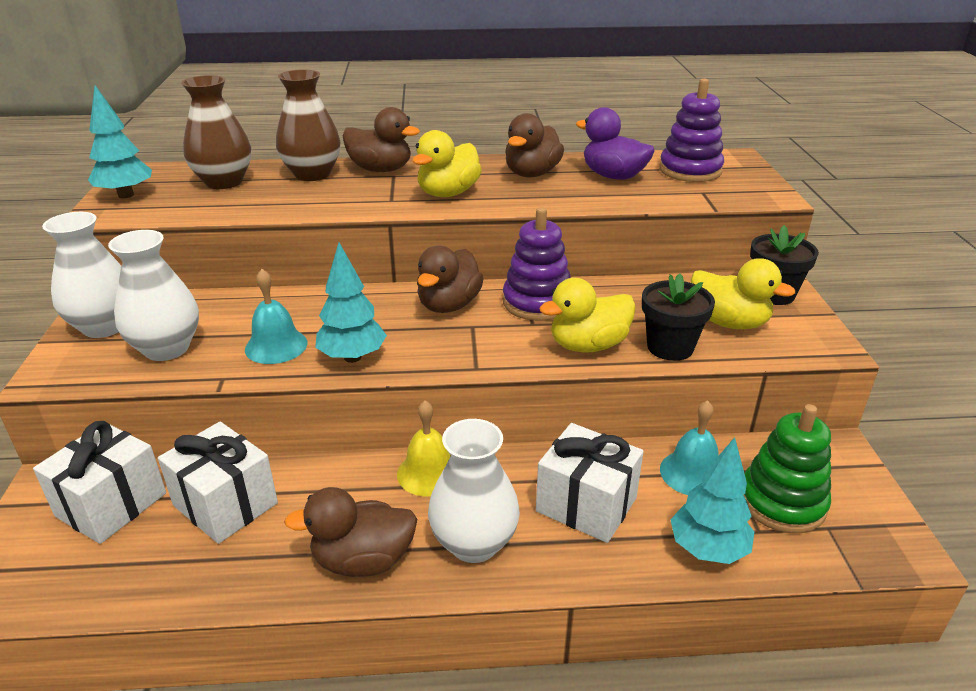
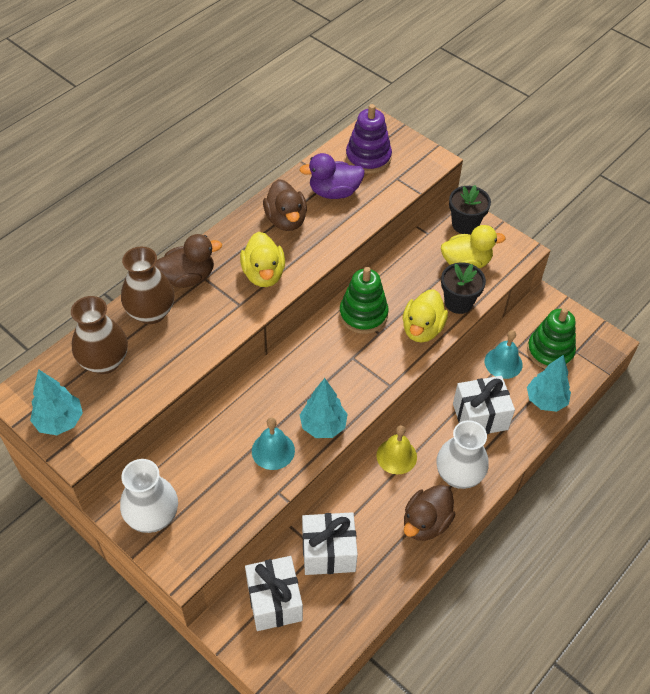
camera: 45 degrees left, 20 degrees up
white vase [108,230,199,361] -> none
brown duck [417,246,484,313] -> none
purple stacking toy [503,207,571,321] -> green stacking toy [340,267,389,334]

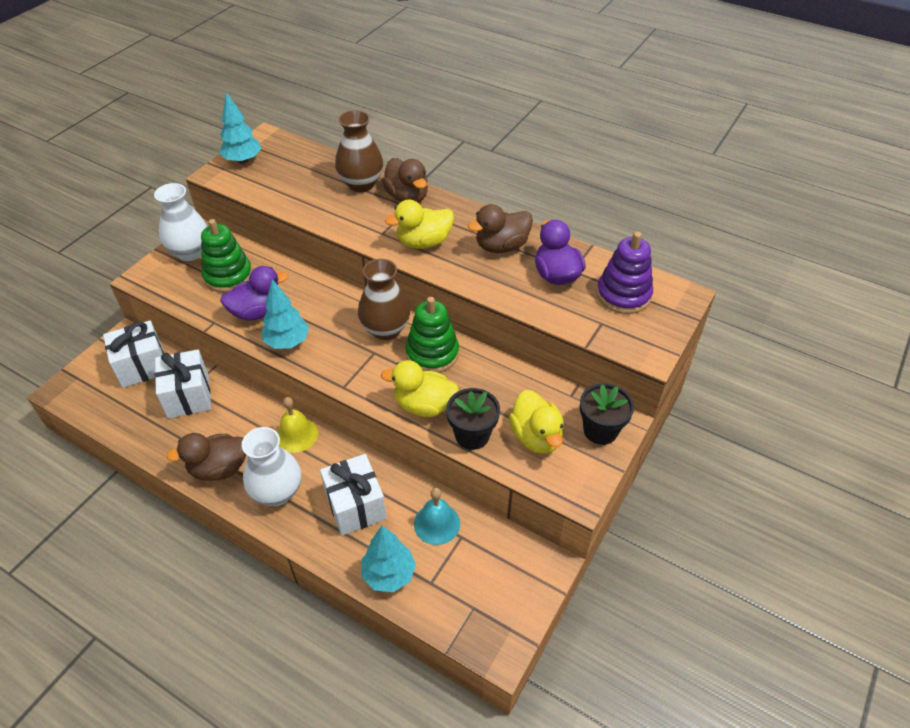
camera: 80 degrees right, 5 degrees down
brown vase [71,296,128,374] -> brown vase moved to [358,259,410,340]
turquoise bell [252,418,295,470] -> purple duck [220,266,289,320]
brown duck [404,485,456,541] -> brown duck turned 45 degrees counterclockwise [167,433,246,481]
green stacking toy [527,308,576,369] -> green stacking toy moved to [201,219,252,293]

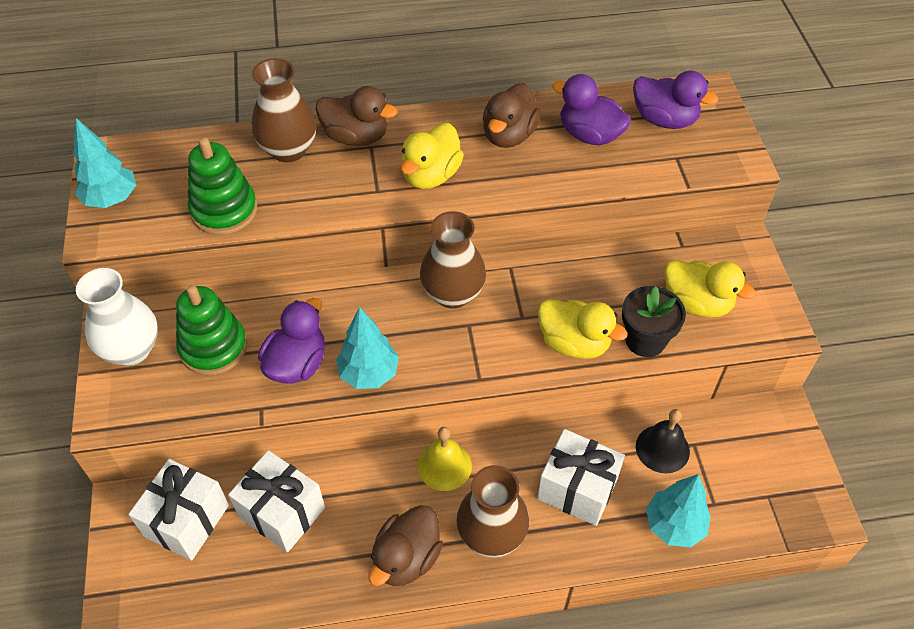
camera: 40 degrees left, 5 degrees up
white vase [242,427,301,506] -> brown vase [456,465,529,557]
yellow duck [381,360,459,417] -> yellow duck turned 120 degrees counterclockwise [538,299,628,359]
green stacking toy [406,297,459,373] -> green stacking toy moved to [188,137,257,235]
turquoise bell [414,488,460,545] -> black bell [636,409,690,473]
black flower pot [580,383,634,445] -> none
purple stacking toy [596,232,653,314] -> purple duck [633,71,718,129]

